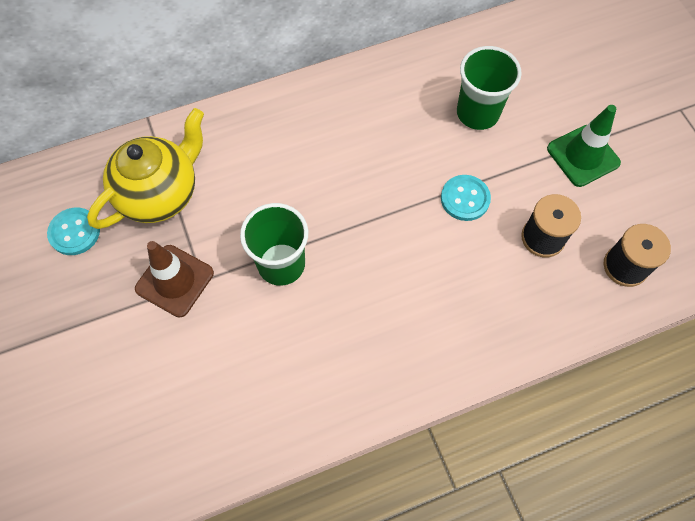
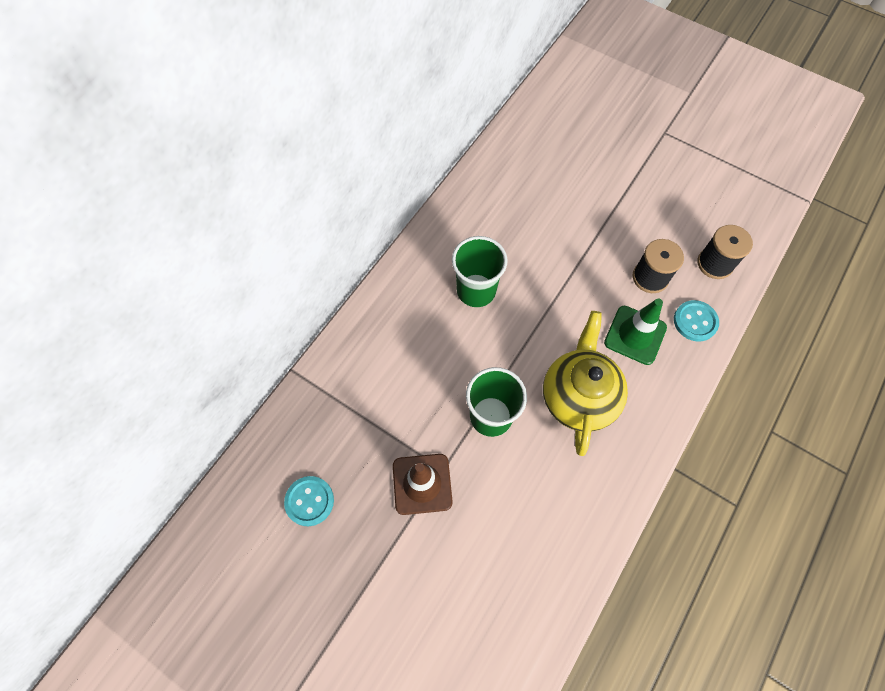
camera: 35 degrees left, 0 degrees up
yellow teapot [87,108,204,229] -> yellow teapot moved to [543,311,628,456]
turquoise button [441,175,491,221] -> turquoise button moved to [674,300,719,341]
green cup [457,46,522,130] -> green cup moved to [452,236,508,307]
green traffic cone [547,105,621,187] -> green traffic cone moved to [604,299,667,365]

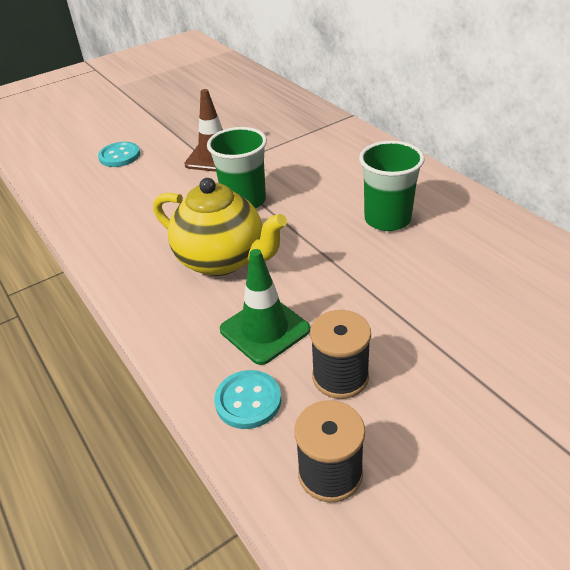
camera: 115 degrees right, 25 degrees down
turquoise button [284,476,334,526] -> turquoise button moved to [98,142,140,167]

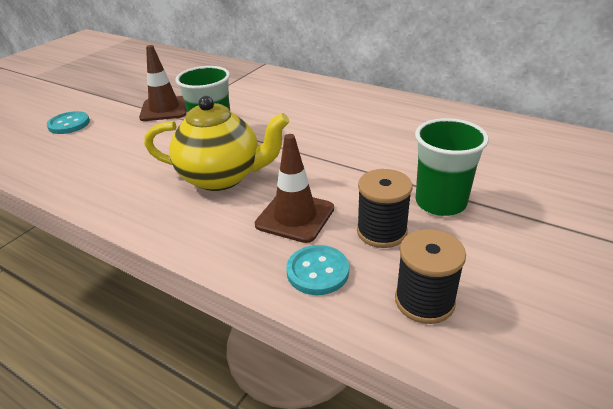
camera: 25 degrees left, 5 degrees down
green traffic cone [220,249,310,365] -> brown traffic cone [255,134,334,243]
green cup [359,141,425,231] -> green cup moved to [415,118,489,216]

